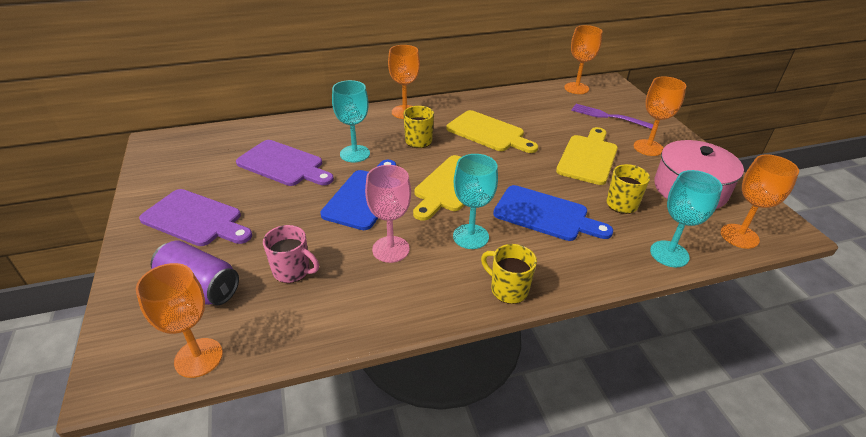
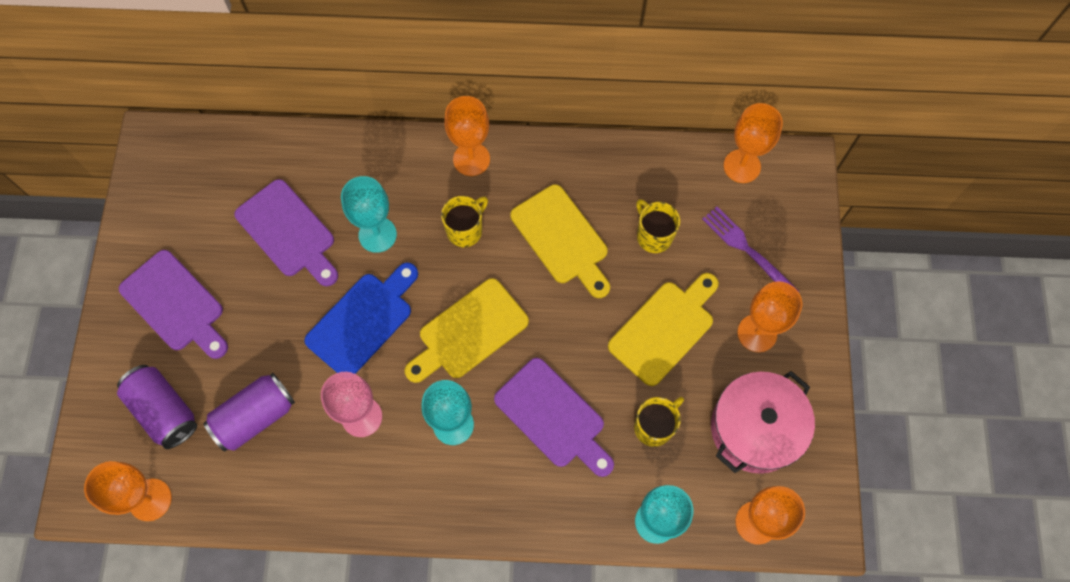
camera: 20 degrees right, 30 degrees up
pink mug [263,225,319,283] -> purple can [203,373,295,451]
yellow mug [481,244,537,304] -> yellow mug moved to [636,199,680,253]
blue cutting board [493,185,613,241] -> purple cutting board [494,358,614,477]

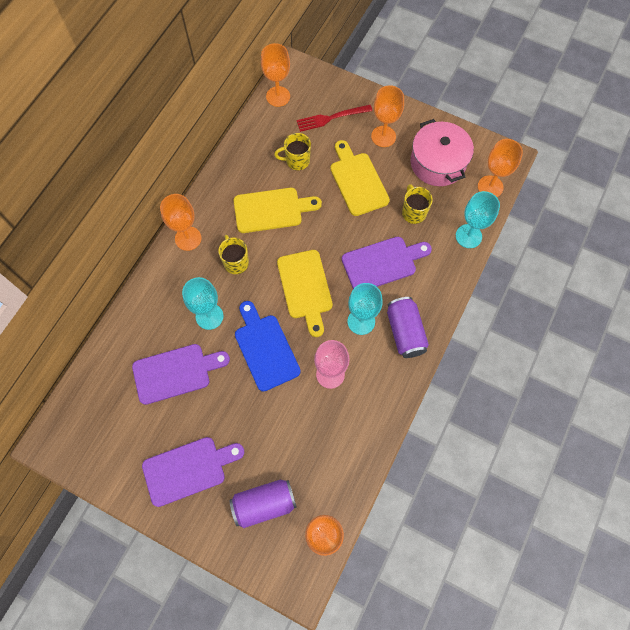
camera: 65 degrees left, 0 degrees up
purple can [203,373,295,451] -> purple can moved to [387,297,429,358]
purple fork [702,207,800,292] -> red fork [296,105,372,132]

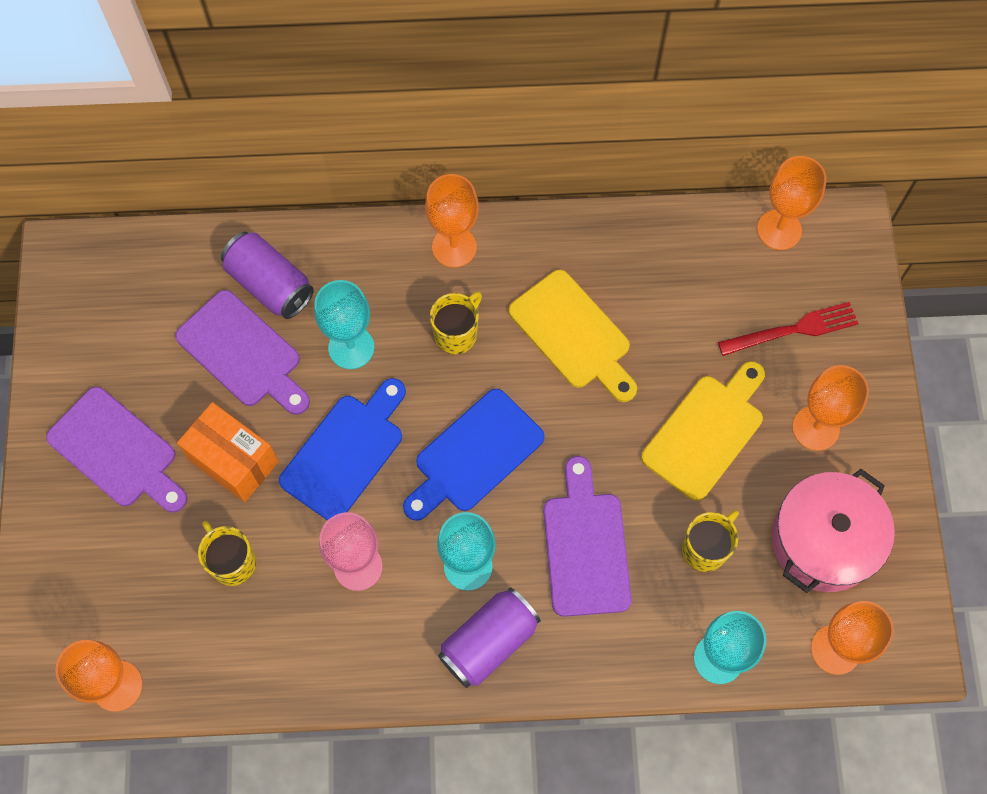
camera: 60 degrees right, 0 degrees up
purple can [229,480,297,528] -> purple can moved to [221,232,314,319]
yellow mug [274,133,311,170] -> yellow mug moved to [198,521,256,586]
yellow cutting board [277,250,333,337] -> blue cutting board [403,389,545,521]
red fork [296,105,372,132] -> red fork turned 120 degrees clockwise [718,302,859,356]
purple cutting board [342,237,432,289] -> purple cutting board turned 135 degrees counterclockwise [543,456,632,617]
none -> orange box [177,402,279,502]

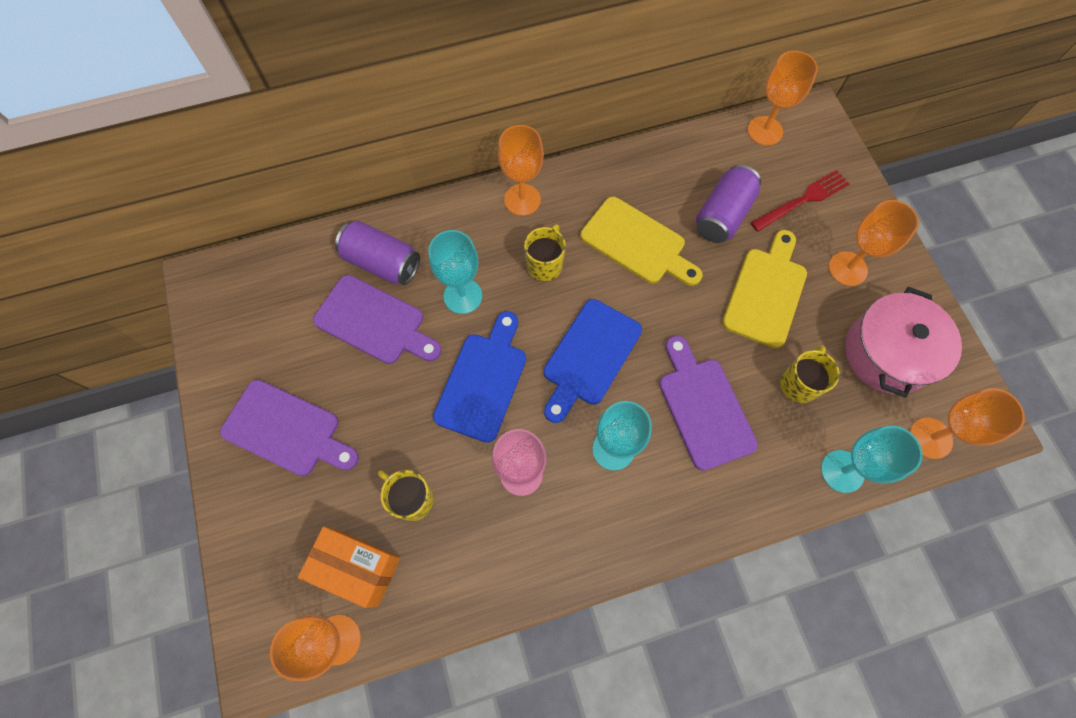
camera: 15 degrees left, 0 degrees up
orange box [177,402,279,502] -> orange box moved to [298,526,400,608]
purple can [438,587,541,688] -> purple can moved to [696,165,761,243]

